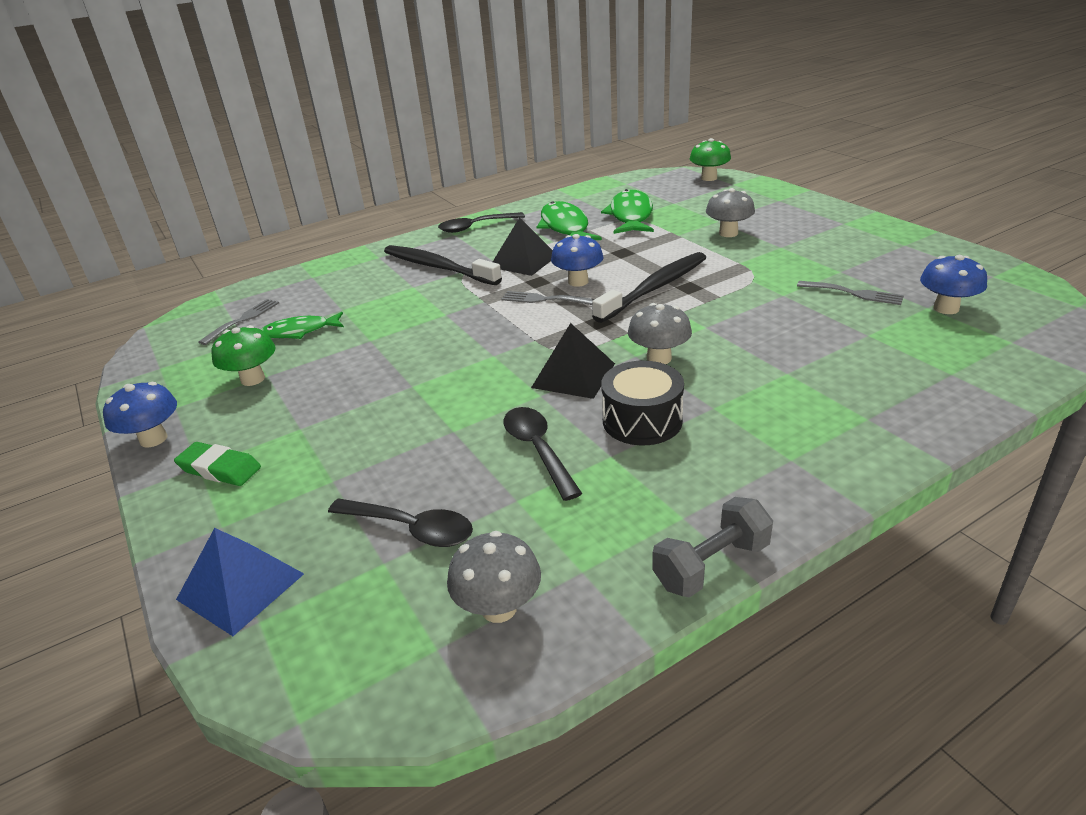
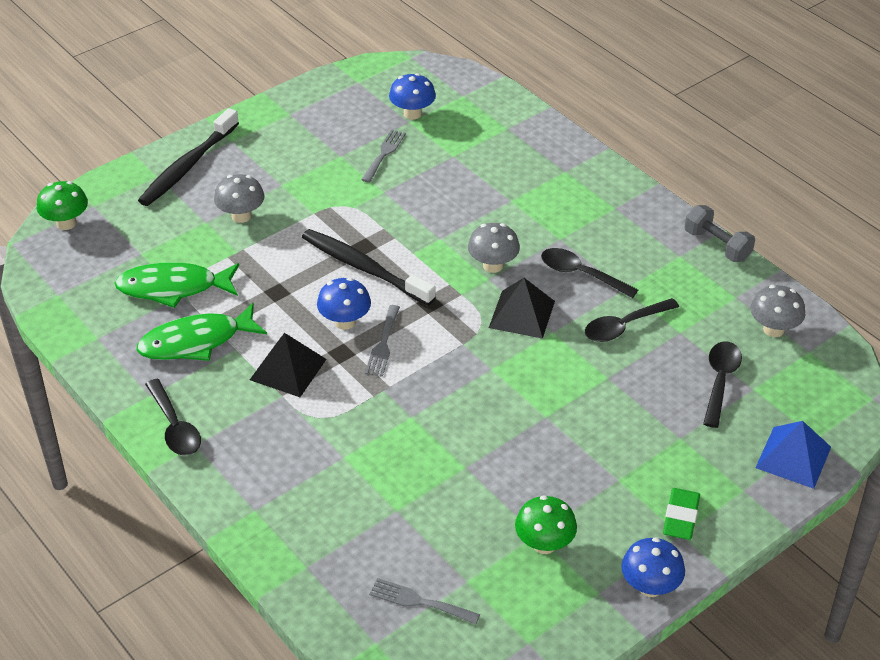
camera: 100 degrees left, 10 degrees up
green fish [261,312,344,339] -> none
black toothbrush [384,245,502,285] -> black toothbrush moved to [138,108,239,206]
black drum [601,361,684,445] -> black spoon [541,248,638,298]

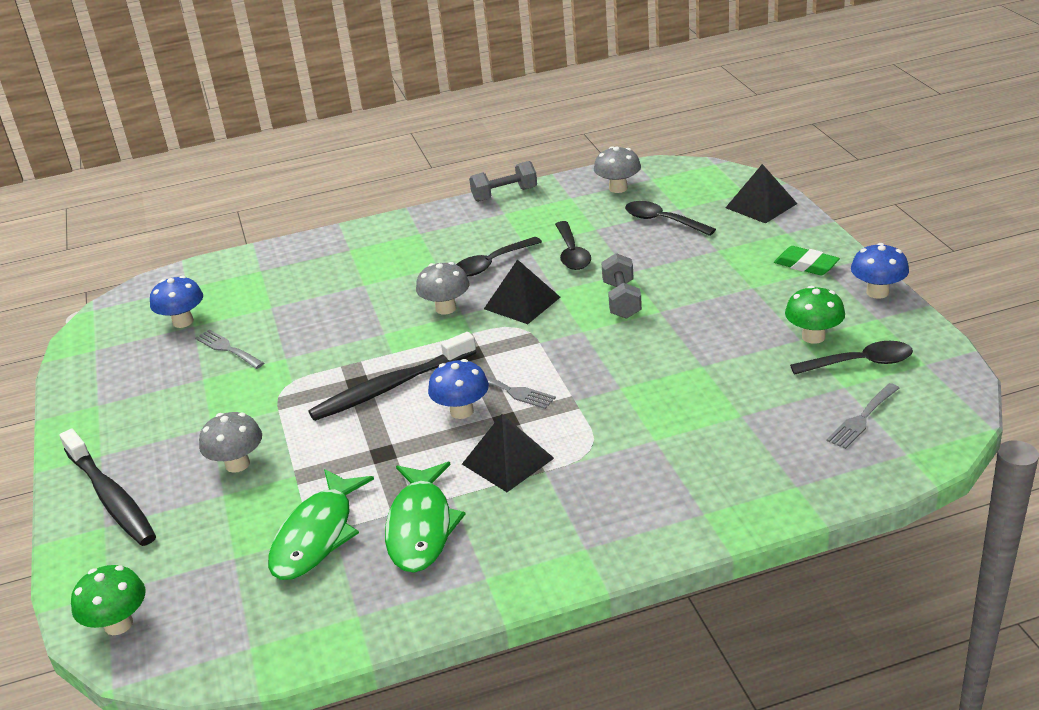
camera: 65 degrees left, 10 degrees down
black spoon [145,379,201,456] -> black spoon moved to [790,341,913,375]
blue pyramid [755,421,831,489] -> black pyramid [725,164,797,224]
none -> grey dumbbell [601,253,642,319]

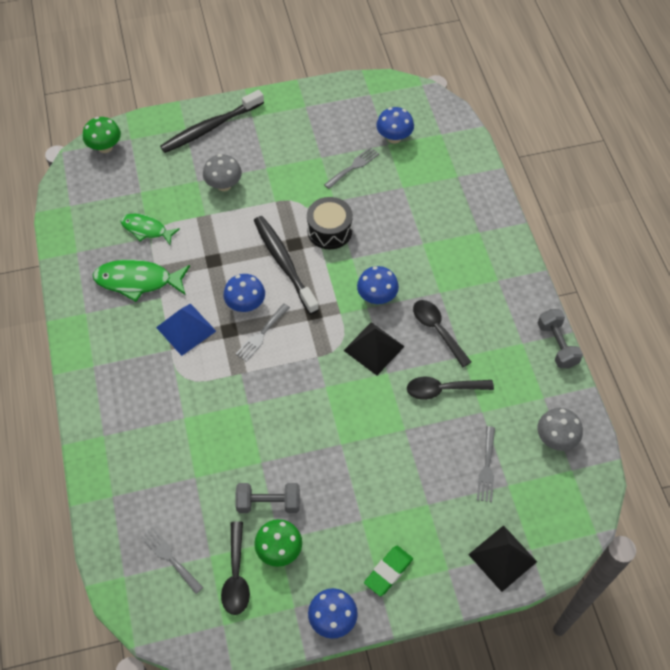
camera: 90 degrees right, 25 degrees up
green fish [268,469,374,580] -> green fish [120,214,180,245], size x0.65
grey mushroom [416,262,470,315] -> blue mushroom [357,266,399,304]
black pyramid [462,414,554,492] -> blue pyramid [156,303,216,356]
grey dumbbell [601,253,642,319] -> grey dumbbell moved to [235,483,300,513]
black spoon [625,201,716,236] -> grey fork [477,426,495,502]
none -> black drum [307,197,353,249]

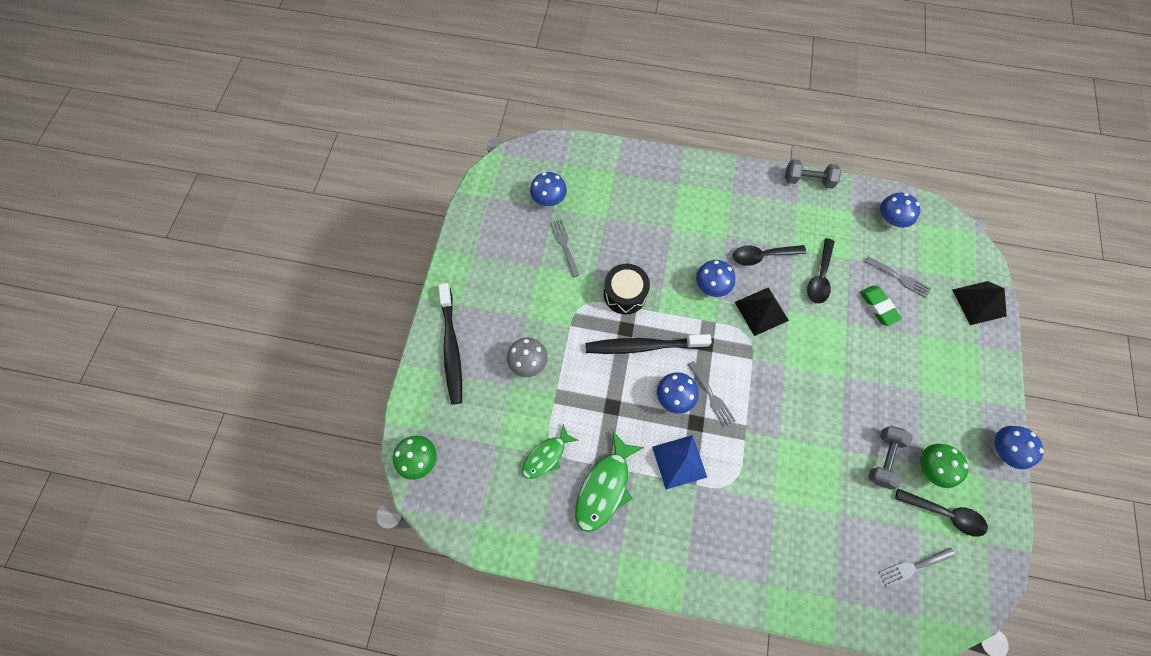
camera: 65 degrees left, 10 degrees up
green eraser [364,546,413,596] -> green eraser moved to [860,285,902,326]
grey mushroom [537,408,583,451] -> blue mushroom [880,193,921,228]

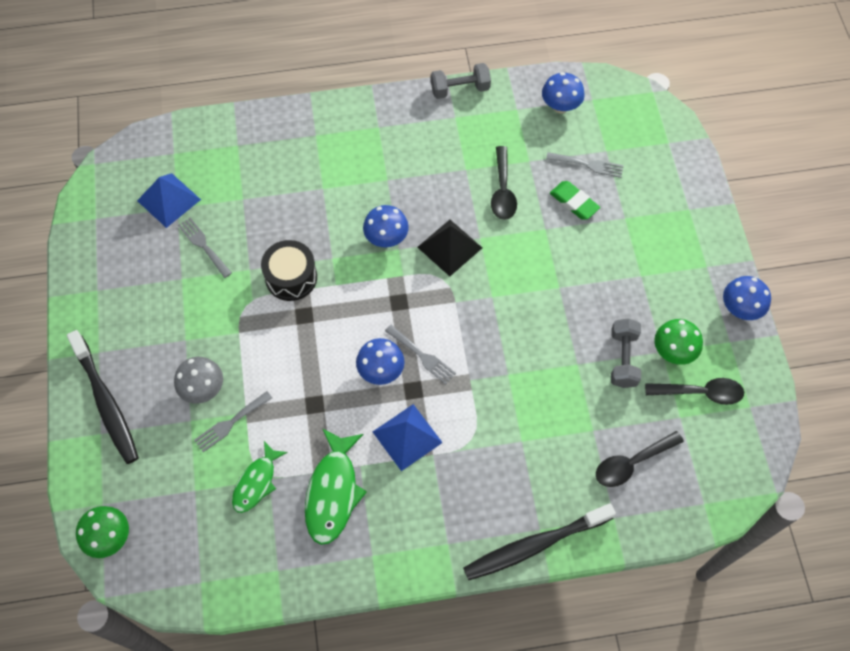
camera: 20 degrees left, 5 degrees down
blue mushroom [530,172,567,206] -> blue pyramid [137,173,201,228]
black toothbrush [585,334,712,354] -> black toothbrush moved to [463,503,616,580]
black spoon [733,245,807,266] -> black spoon moved to [596,431,684,487]
grey fork [879,547,955,587] -> grey fork moved to [194,391,272,452]
black pyramid [953,281,1007,325] -> none

